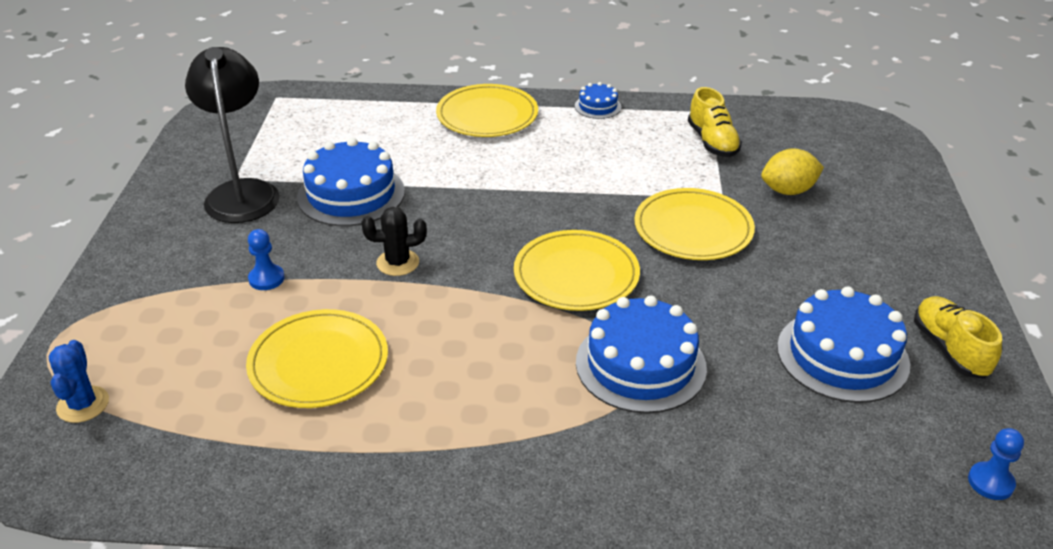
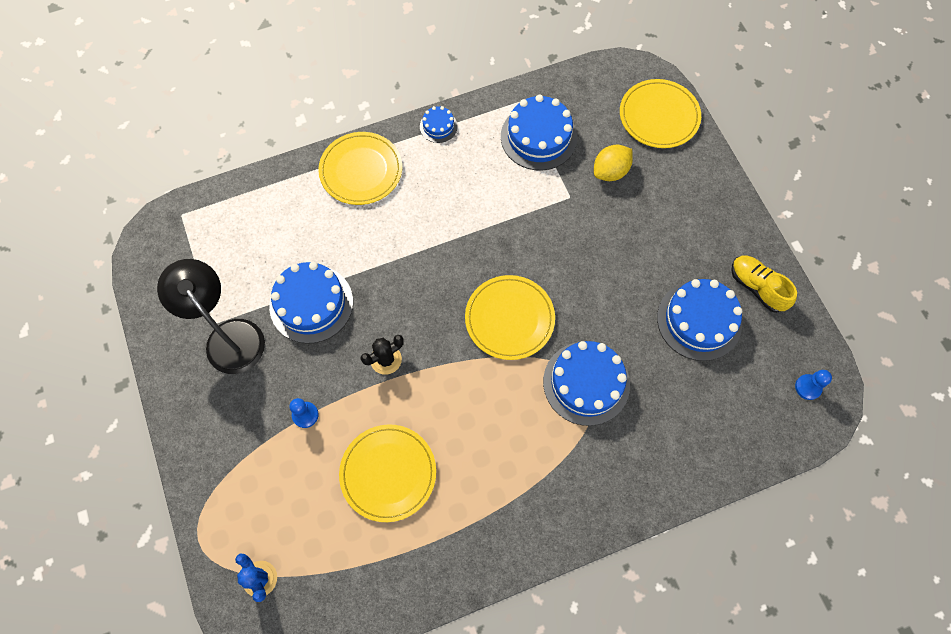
camera: 25 degrees left, 30 degrees up
yellow plate [634,188,755,260] -> yellow plate moved to [620,79,701,148]
yellow shoe [688,87,742,157] -> blue cake [501,94,577,171]

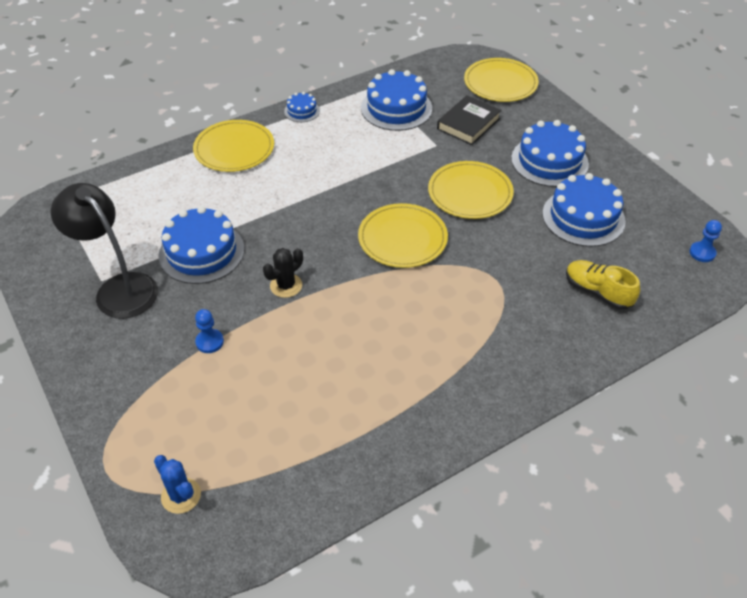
camera: 10 degrees left, 20 degrees down
yellow plate [339,424,436,522] -> yellow plate moved to [428,161,514,219]
blue cake [543,341,630,426] -> blue cake moved to [511,120,589,187]
yellow lemon [594,145,633,181] -> black book [437,95,501,145]
yellow shoe [731,255,797,313] -> yellow shoe moved to [566,260,640,310]

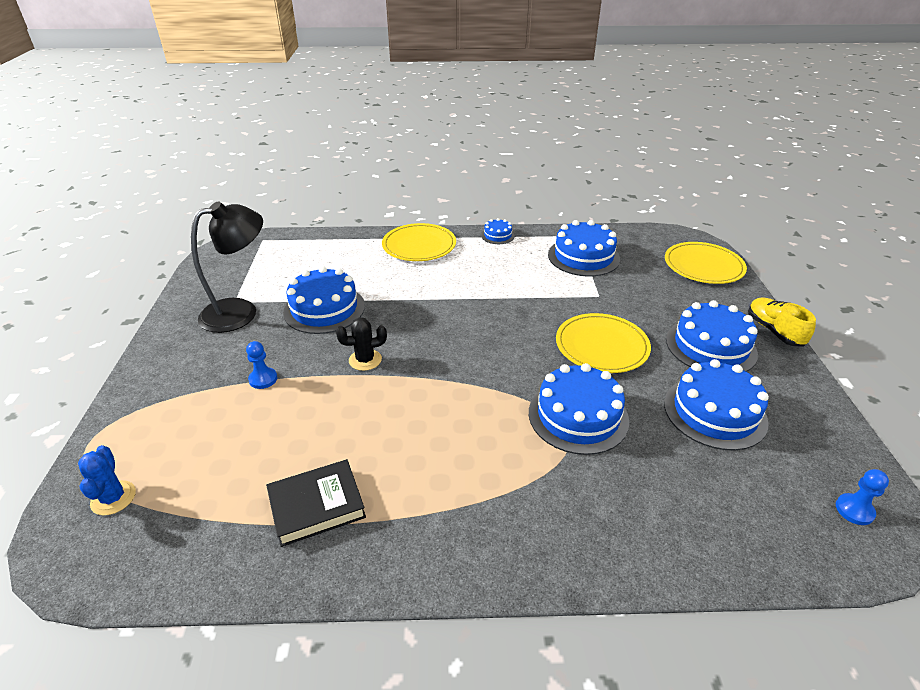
camera: 30 degrees right, 10 degrees down
black lamp [51,183,158,319] -> black lamp turned 75 degrees clockwise [191,201,263,333]
yellow plate [358,203,448,268] -> none
black book [437,95,501,145] -> black book moved to [266,459,366,547]
yellow shoe [566,260,640,310] -> yellow shoe moved to [748,298,816,347]
none -> blue cake [529,363,629,455]

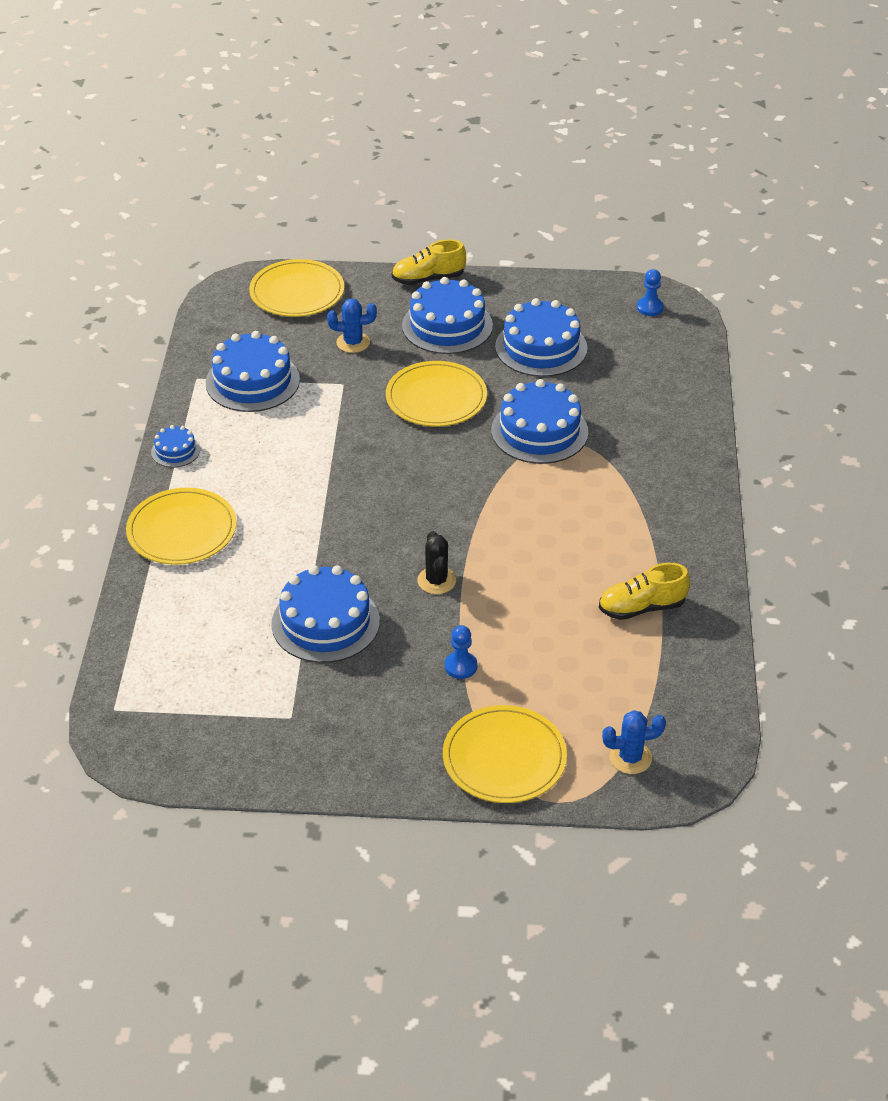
camera: 85 degrees left, 5 degrees up
black lamp [191,201,263,333] -> none
black book [266,459,366,547] -> yellow shoe [599,563,690,620]
none -> blue cactus [327,298,377,353]
none -> yellow plate [443,705,567,803]

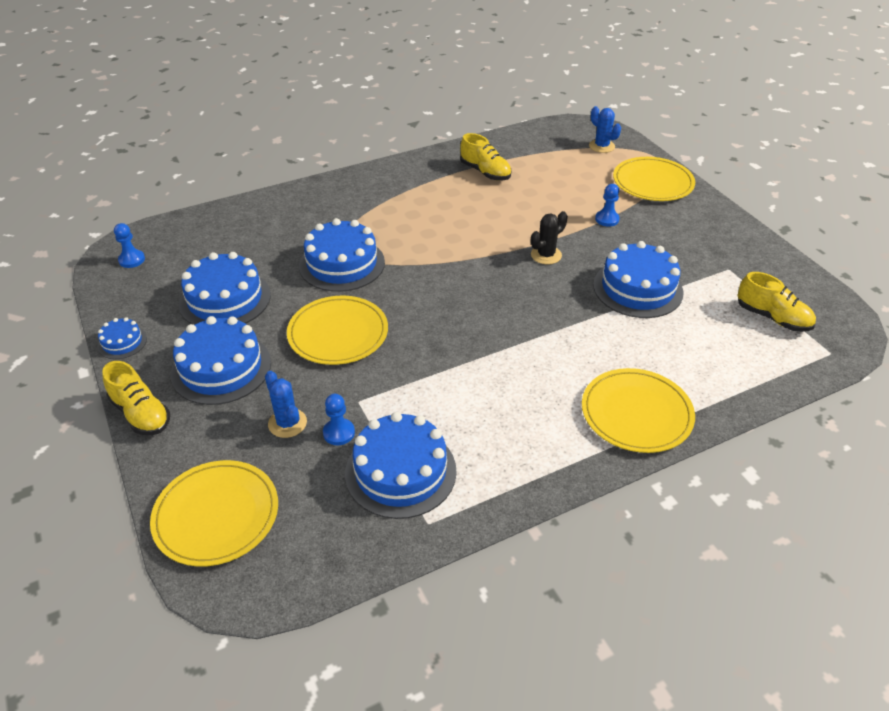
camera: 120 degrees left, 0 degrees up
blue cake [151,425,200,467] -> blue cake moved to [98,317,147,359]
none -> blue pawn [323,394,355,445]
none -> yellow shoe [737,272,816,332]

